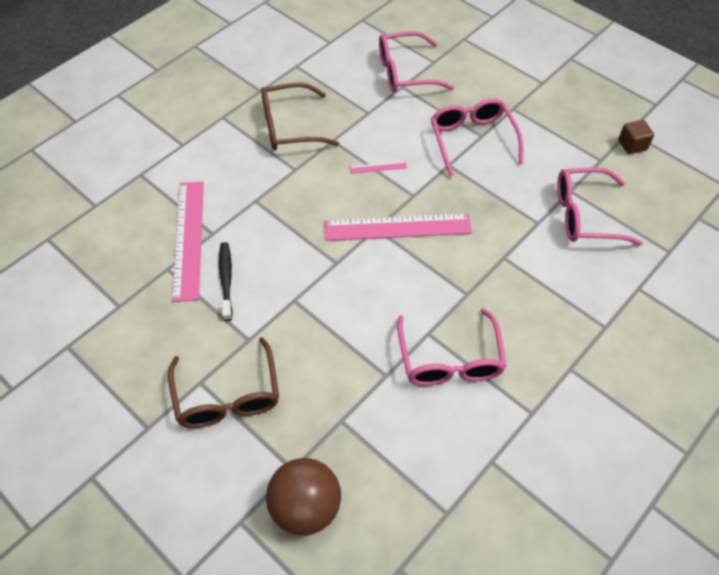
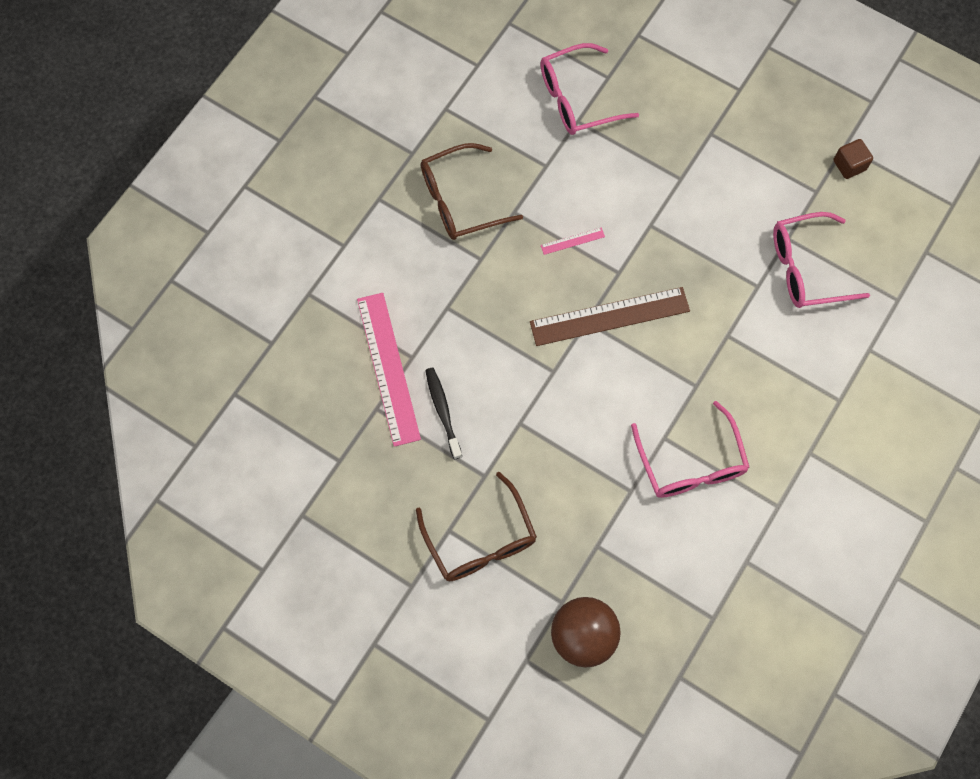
camera: 10 degrees left, 15 degrees up
pink ruler [325,213,472,241] -> brown ruler [530,287,690,346]
pink glasses [431,98,523,177] -> none

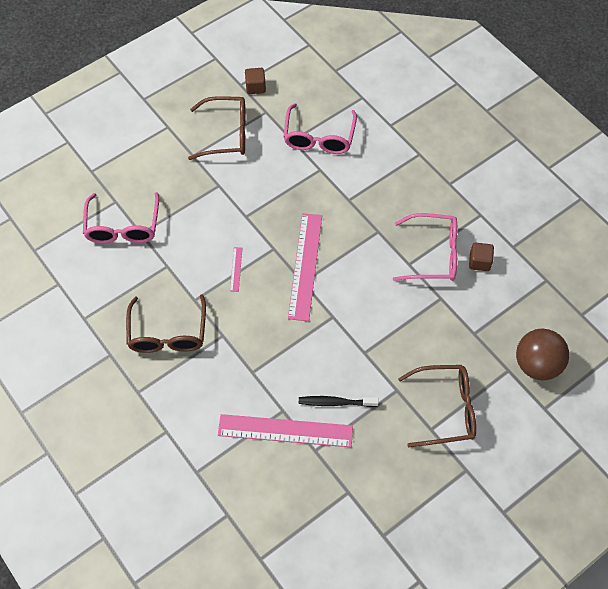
camera: 70 degrees left, 10 degrees down
brown ruler [530,287,690,346] -> pink ruler [288,213,322,321]
none -> brown glasses [188,96,246,160]
none -> brown cube [469,242,494,271]

